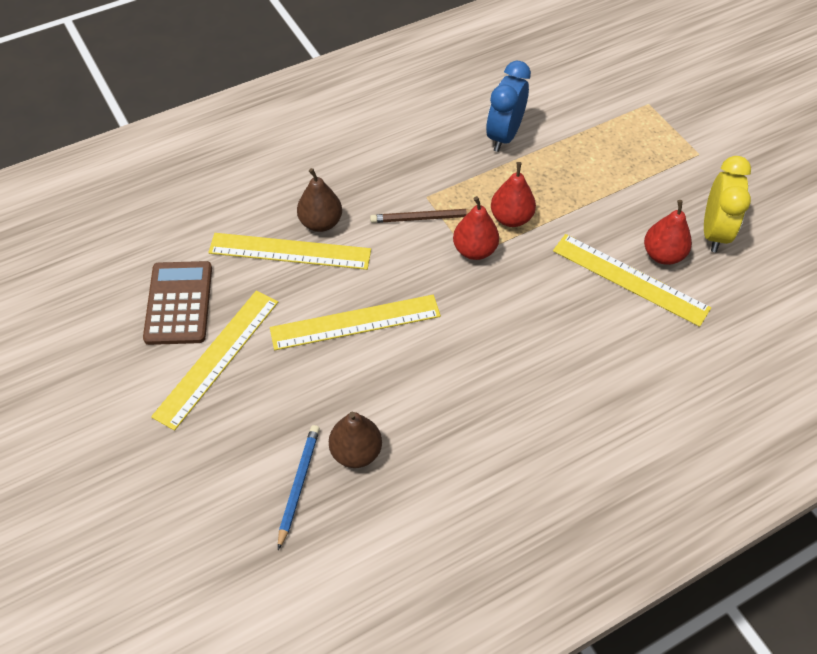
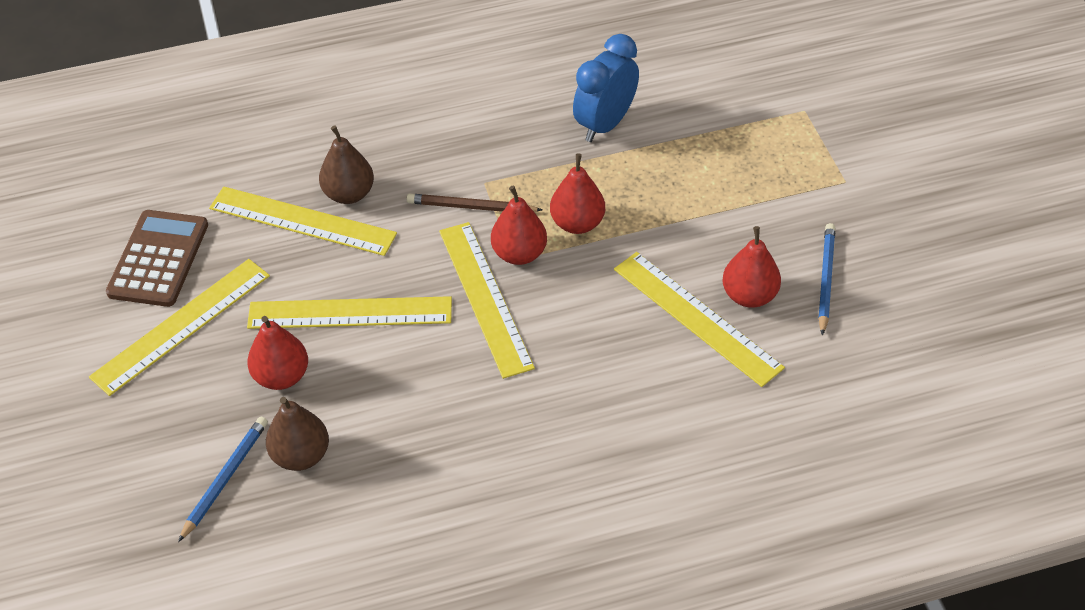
camera: 15 degrees right, 5 degrees down
yellow clock [704,156,751,252] -> blue pencil [818,223,835,336]
none -> red pear [247,316,308,390]
none -> yellow ruler [439,222,535,379]

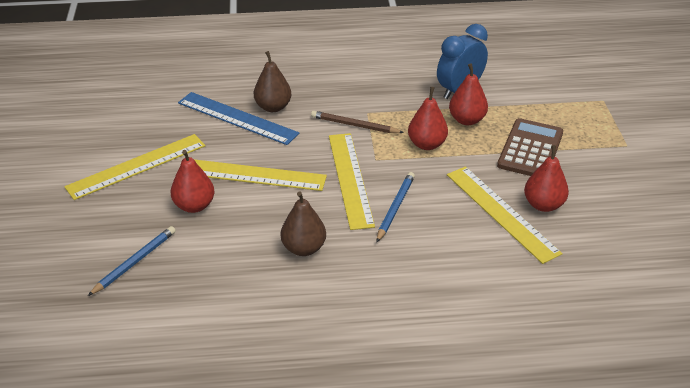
camera: 10 degrees right, 10 degrees down
brown calculator [106,210,208,307] -> brown calculator moved to [497,118,563,176]
yellow ruler [209,186,397,256] -> blue ruler [178,92,299,145]
brown pear [266,397,329,471] -> brown pear moved to [281,192,326,256]
red pear [491,186,547,265] -> red pear moved to [449,63,488,125]
blue pencil [818,223,835,336] -> blue pencil moved to [377,172,415,242]

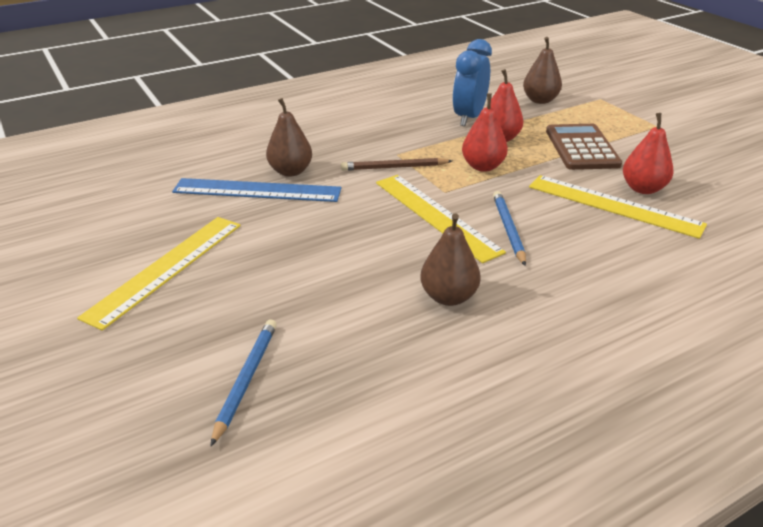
camera: 25 degrees left, 5 degrees down
red pear [171,150,214,213] -> none
yellow ruler [194,159,327,191] -> none
none -> brown pear [523,37,562,104]

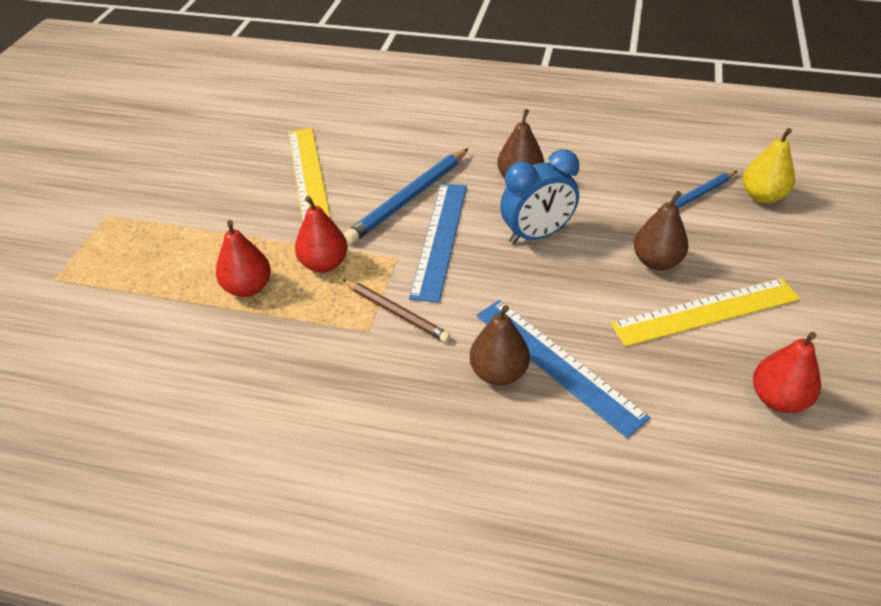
camera: 135 degrees left, 10 degrees up
yellow ruler [376,175,506,263] -> blue ruler [409,183,467,303]
blue clock [452,39,492,126] -> blue clock moved to [500,149,579,244]
blue pencil [493,191,526,266] -> blue pencil [344,148,469,244], size x1.55
brown pear [523,37,562,104] -> brown pear moved to [634,191,688,270]
brown calculator [546,124,622,170] -> none
red pear [623,113,673,194] -> red pear moved to [753,332,821,413]
none -> yellow pear [743,128,795,203]

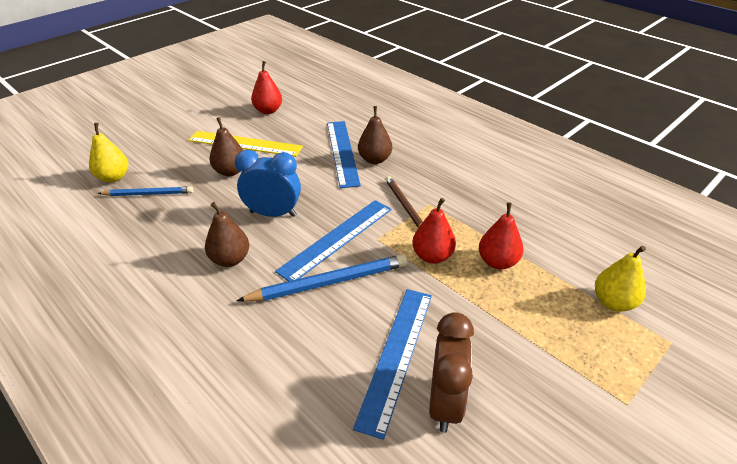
camera: 150 degrees left, 5 degrees down
yellow ruler [288,128,331,221] -> blue ruler [353,289,432,440]
none -> brown clock [429,312,474,433]
none -> yellow pear [595,246,646,312]

